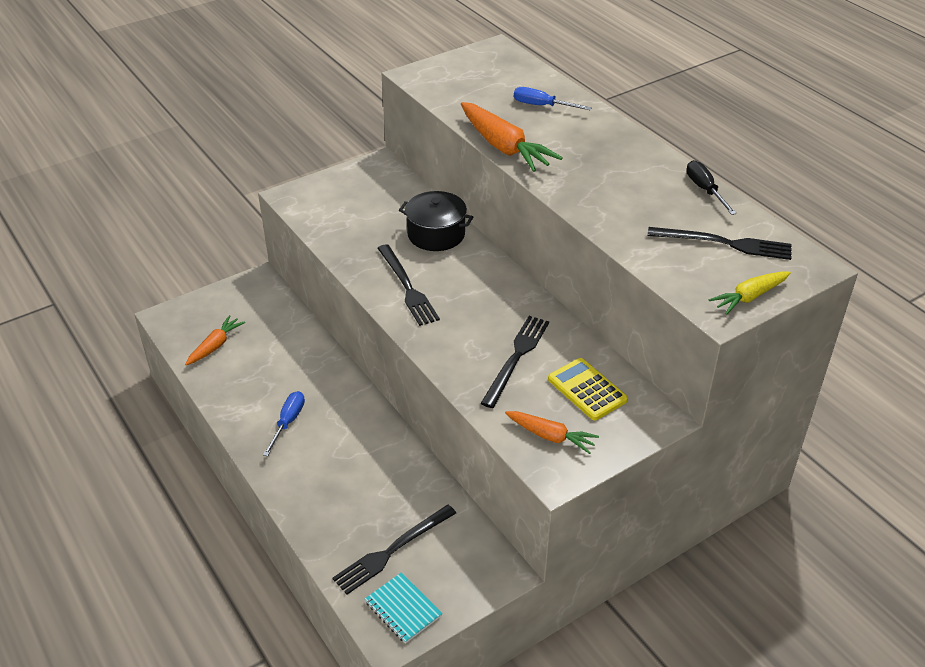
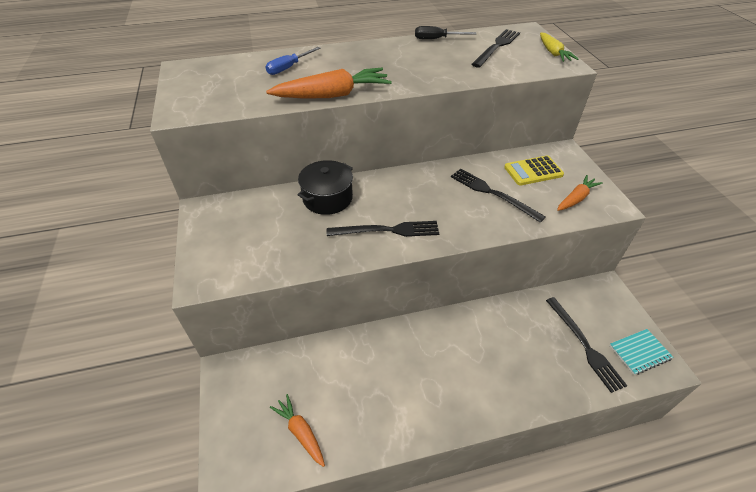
camera: 70 degrees left, 5 degrees up
blue screwdriver [263,391,305,456] -> none

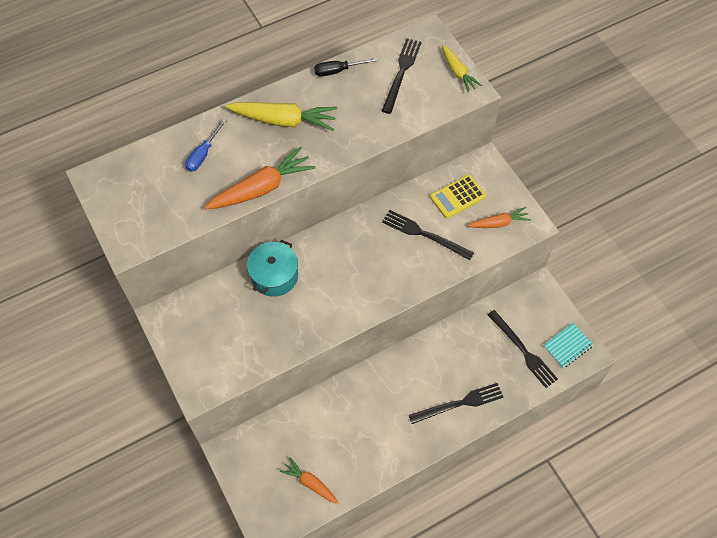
camera: 15 degrees left, 15 degrees up
black pot [297,160,353,215] -> turquoise pot [247,240,298,297]
black fork [327,221,439,237] -> black fork moved to [409,383,503,424]
orange carrot [557,175,603,211] -> orange carrot turned 45 degrees clockwise [467,207,531,228]
none -> yellow carrot [225,102,338,131]

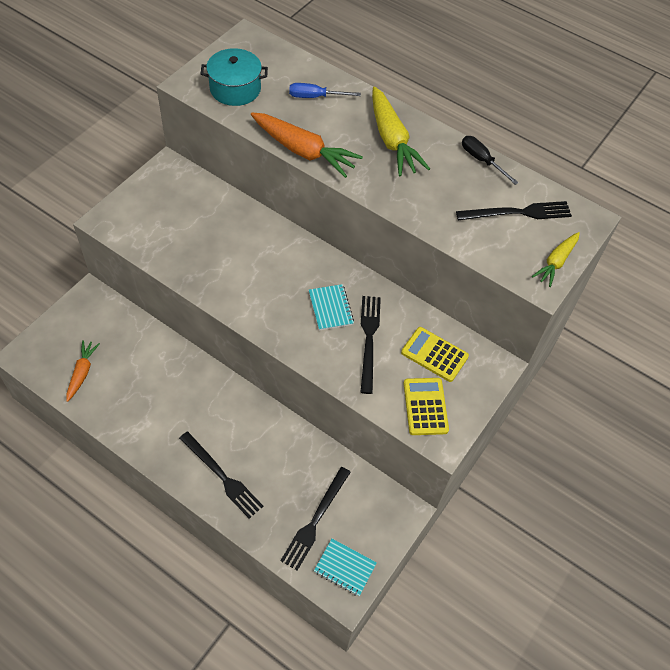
camera: 60 degrees right, 5 degrees down
turquoise pot [247,240,298,297] -> turquoise pot moved to [201,48,268,106]
orange carrot [467,207,531,228] -> yellow calculator [404,378,449,435]
none -> turquoise notebook [309,284,354,331]

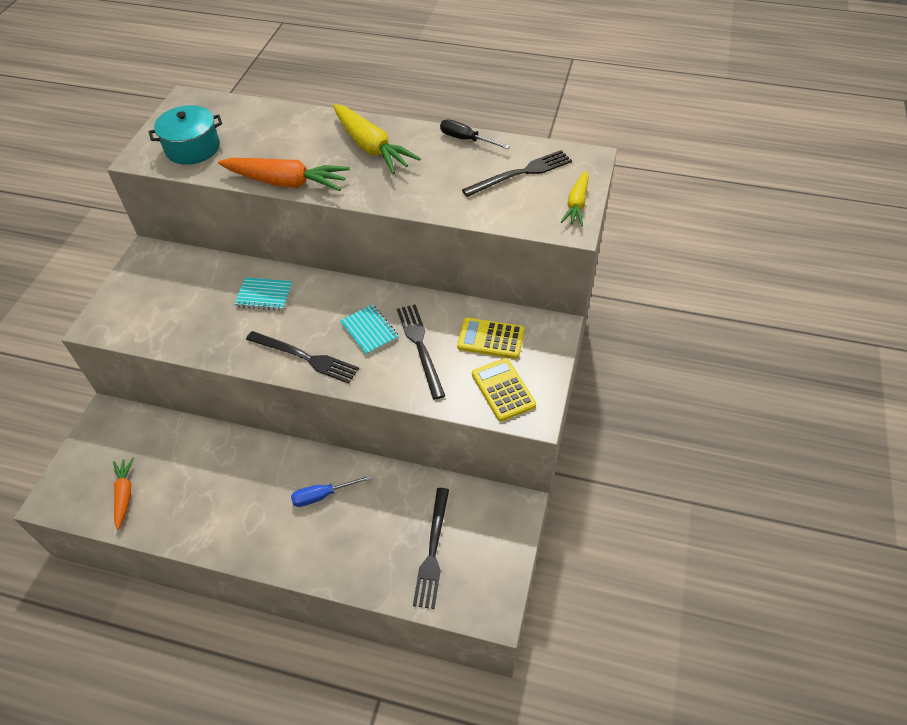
camera: 15 degrees left, 5 degrees down
black fork [179,431,263,519] -> black fork moved to [246,331,359,383]
blue screwdriver [289,83,361,98] -> blue screwdriver moved to [291,475,371,507]
turquoise notebook [314,539,377,596] -> turquoise notebook moved to [234,277,292,311]

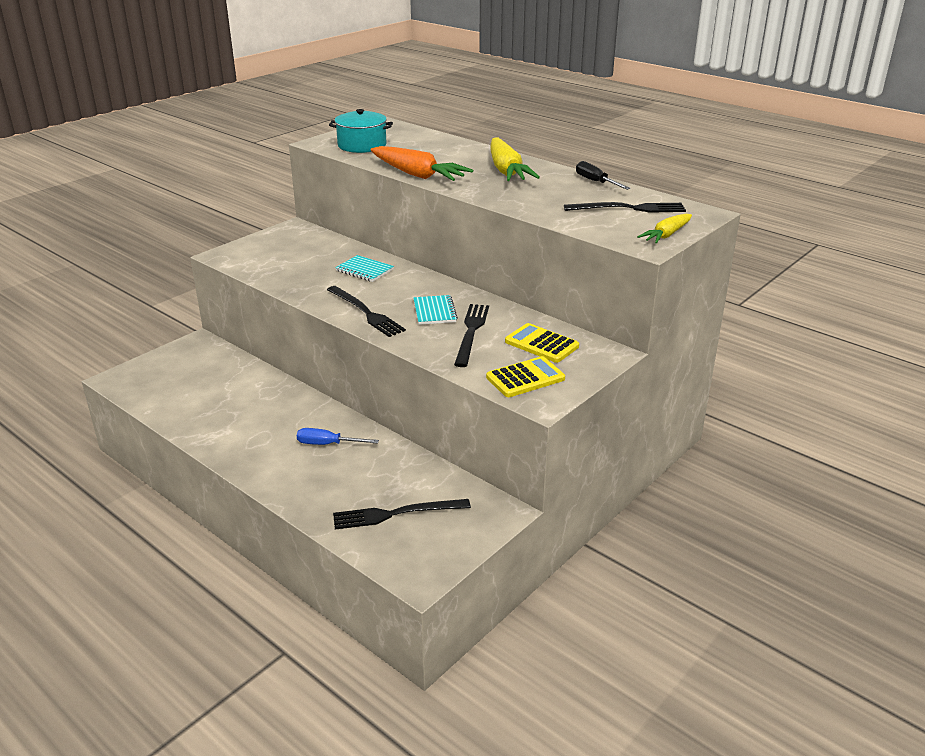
camera: 25 degrees right, 20 degrees down
orange carrot [113,458,134,530] -> none
black fork [413,488,449,609] -> black fork turned 45 degrees clockwise [333,499,471,530]
yellow calculator [472,358,536,421] -> yellow calculator turned 60 degrees clockwise [486,356,565,397]

